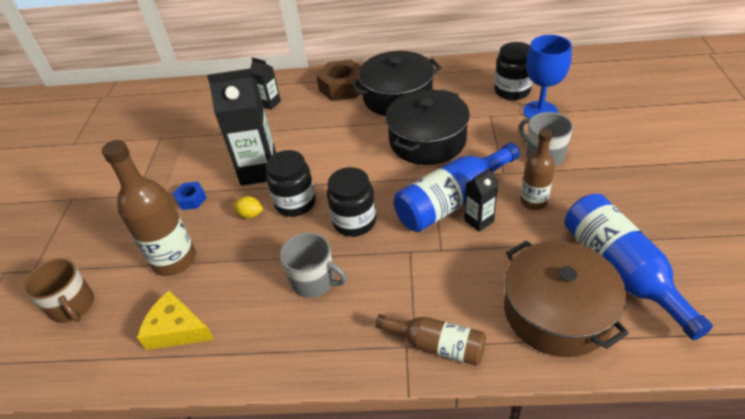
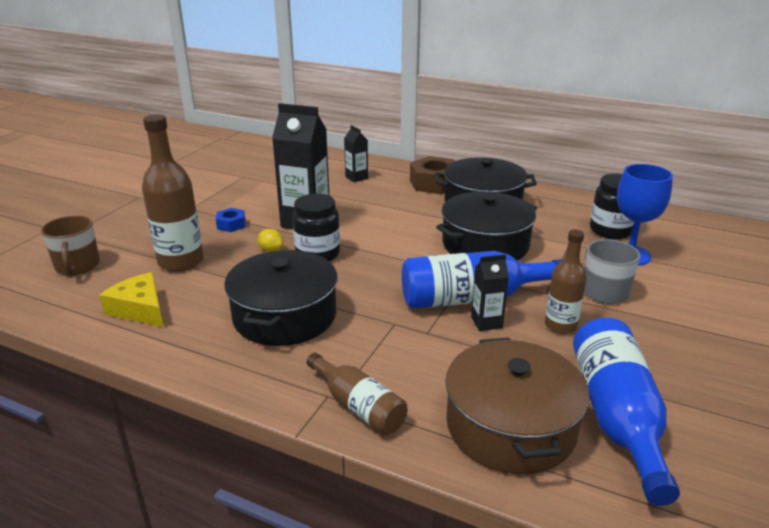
camera: 20 degrees right, 15 degrees down
grey mug [280,233,347,298] -> black pot [224,250,338,346]
black jar [327,167,376,237] -> none

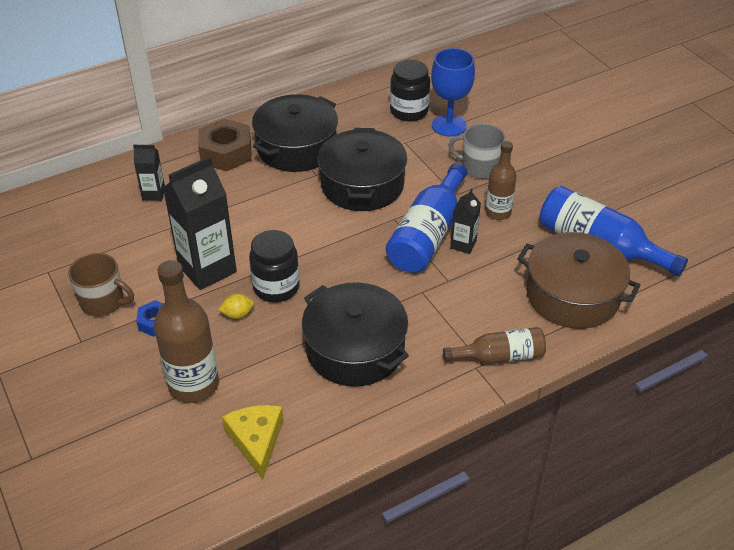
camera: 55 degrees left, 15 degrees up
brown mug [41,215,100,275] -> brown mug moved to [68,253,134,316]
yellow cheese [99,272,164,327] -> yellow cheese turned 90 degrees clockwise [222,405,284,480]

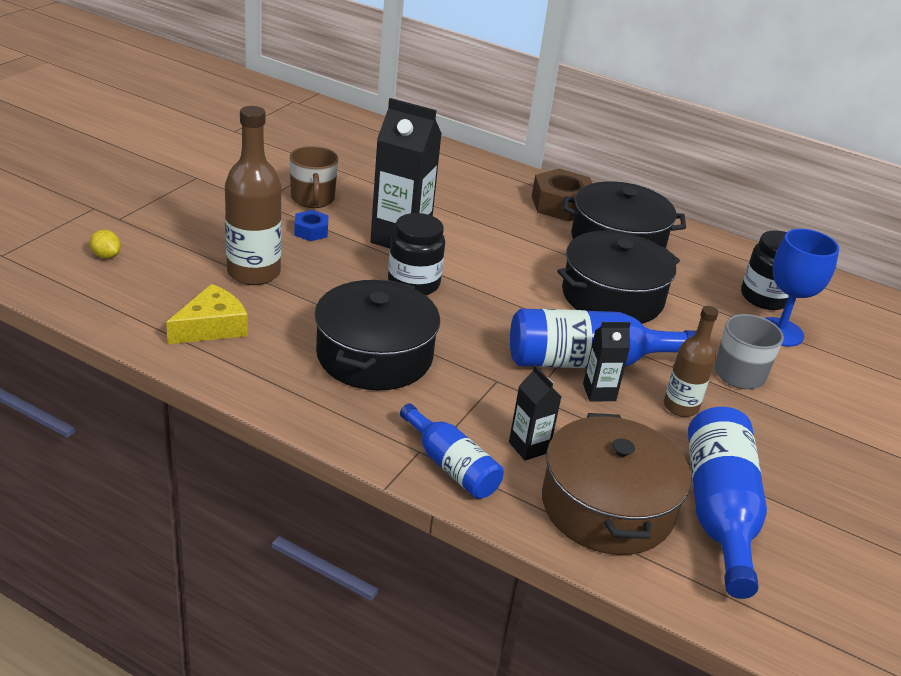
camera: 55 degrees right, 10 degrees down
black carton [133,145,165,201] -> black carton moved to [509,365,561,461]
yellow lemon [218,294,254,319] -> yellow lemon moved to [90,230,121,259]
brown bottle [443,327,546,364] -> blue bottle [400,403,503,499]

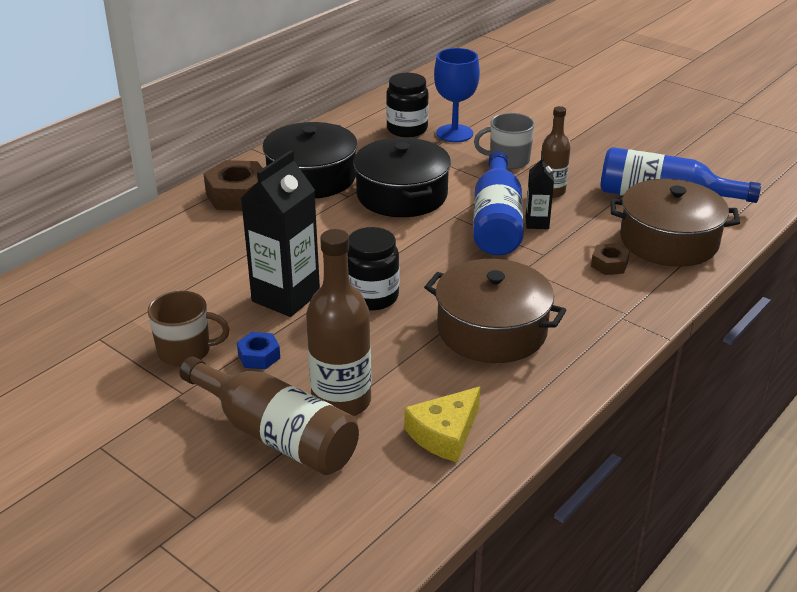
camera: 75 degrees left, 0 degrees up
yellow lemon [90,230,121,259] -> none
yellow cheese [166,284,248,344] -> yellow cheese turned 105 degrees counterclockwise [405,387,480,463]
black pot [314,280,440,390] -> brown pot [424,259,567,363]
blue bottle [400,403,503,499] -> none
black carton [509,365,561,461] -> brown nut [591,243,630,275]
none -> brown bottle [179,357,359,475]

